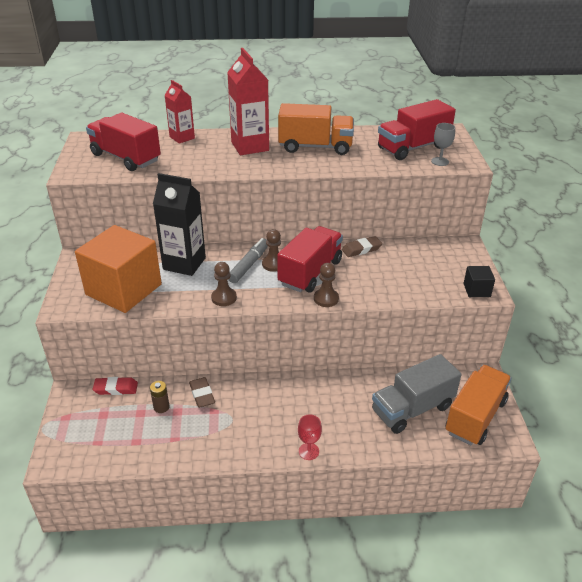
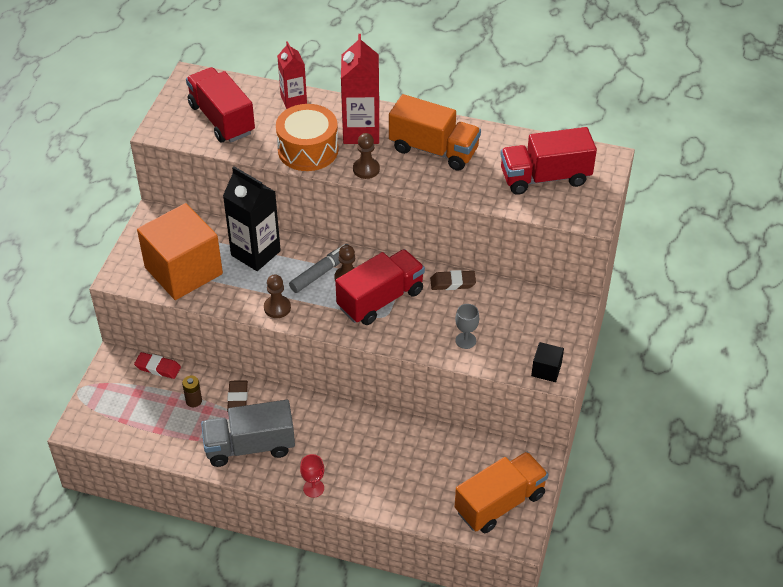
camera: 20 degrees right, 10 degrees up
brown pawn [314,263,339,307] -> brown pawn moved to [353,133,380,179]
grey truck [372,354,462,434] -> grey truck moved to [201,400,295,467]
grey goblet [431,123,455,166] -> grey goblet moved to [455,304,479,349]
none -> orange drum [276,104,339,171]

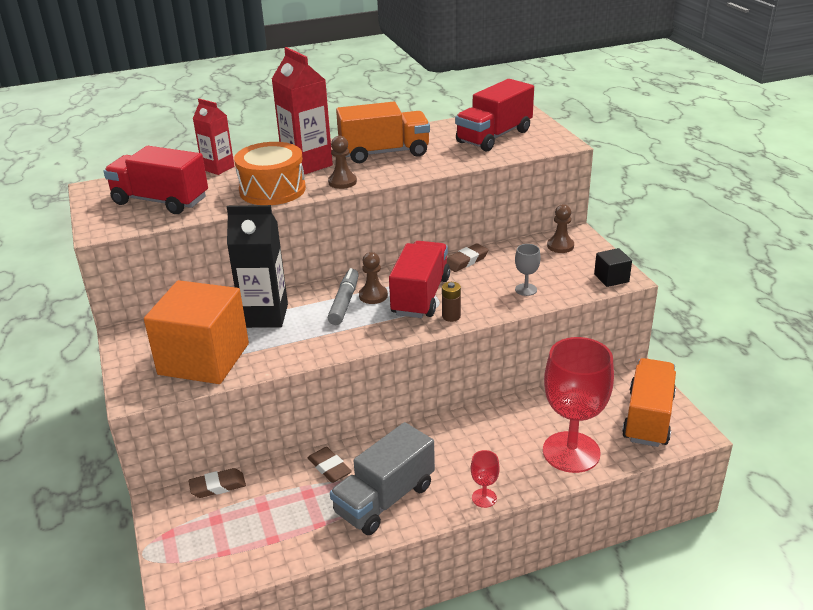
camera: 35 degrees left, 15 degrees down
red eraser [134,352,181,379] -> brown eraser [188,468,246,498]
brown battery [182,376,202,407] -> brown battery moved to [442,282,461,322]
brown pawn [264,274,291,318] -> brown pawn moved to [547,204,574,253]
none -> red goblet [543,337,614,473]

